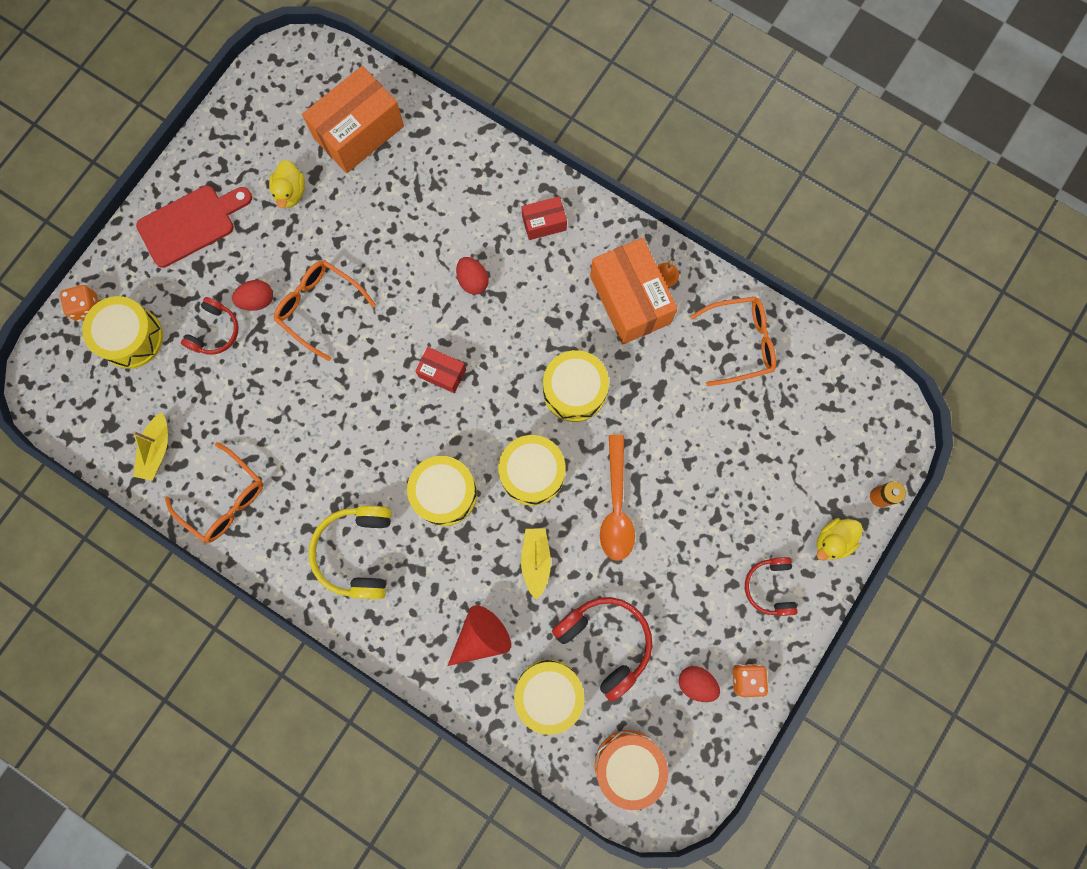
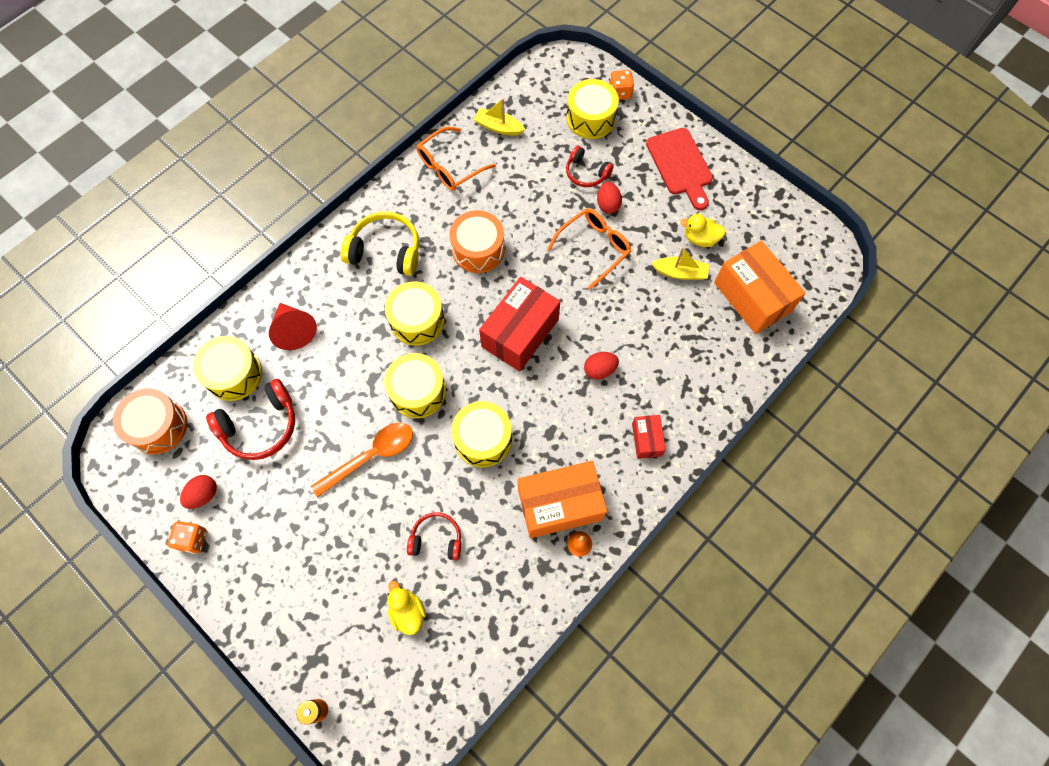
camera: 100 degrees right, 10 degrees down
red box [415,347,466,393] -> red box [479,277,560,371], size x1.98
yellow boat [521,528,551,600] -> yellow boat moved to [651,247,709,280]
orange spoon [600,435,635,561] -> orange spoon turned 135 degrees clockwise [311,423,413,497]
orange glasses [690,296,776,386] -> none
red headphones [745,557,798,616] -> red headphones moved to [407,512,461,561]
yellow duck [816,518,863,560] -> yellow duck moved to [387,581,426,635]
none -> orange drum [449,210,505,273]

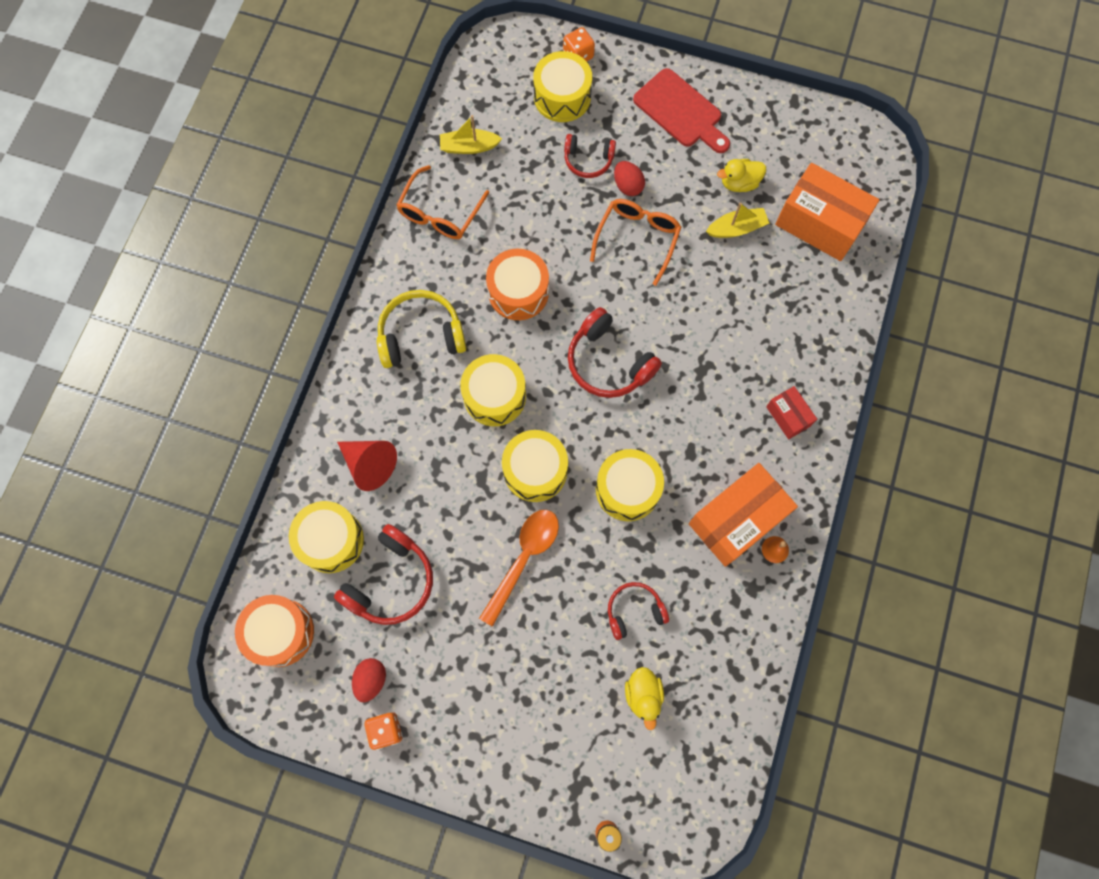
camera: 25 degrees left, 5 degrees up
yellow duck [387,581,426,635] -> yellow duck turned 135 degrees counterclockwise [625,667,664,730]
red box [479,277,560,371] -> red headphones [568,307,662,398]
red egg [584,352,619,380] -> none

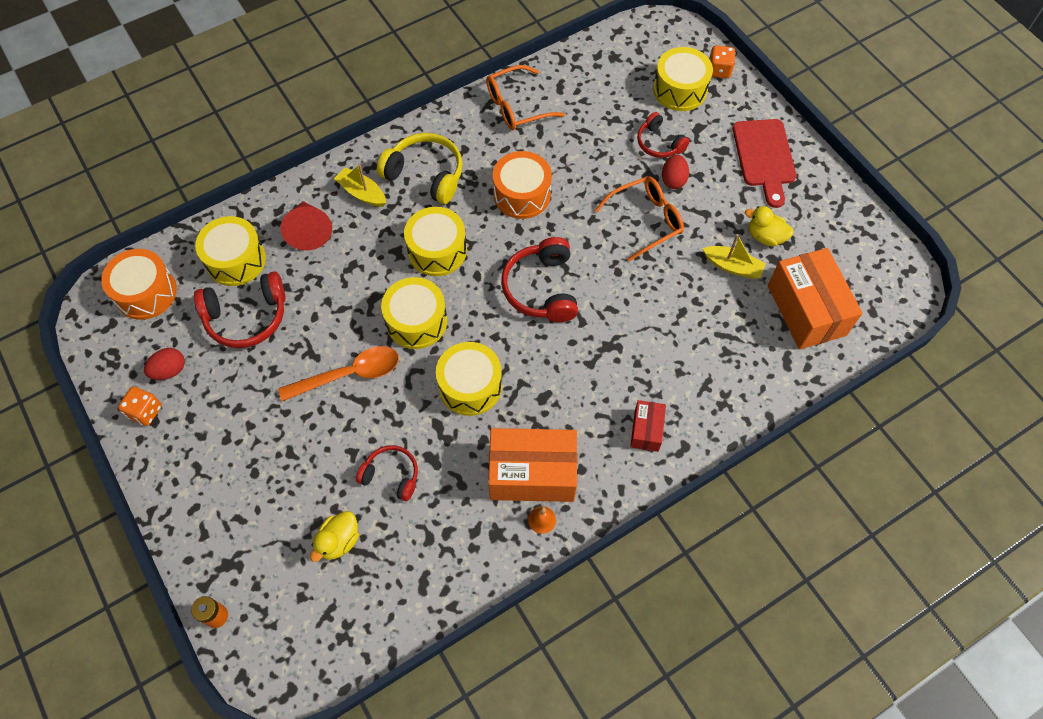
camera: 40 degrees right, 10 degrees down
yellow boat [440,115,502,154] -> yellow boat moved to [334,164,386,207]

